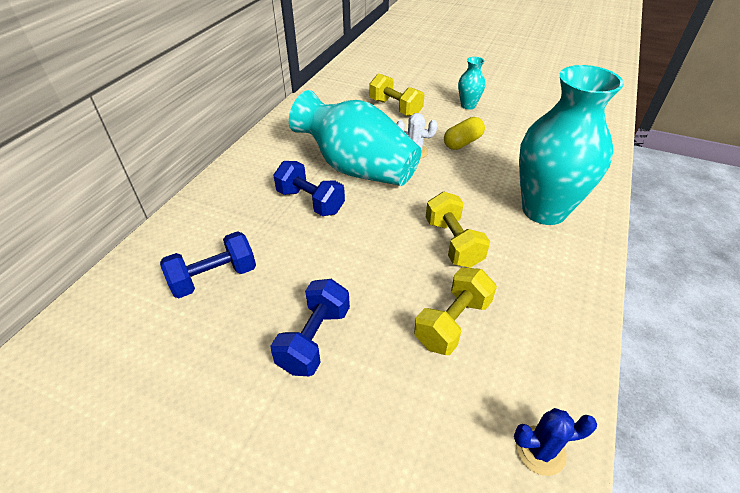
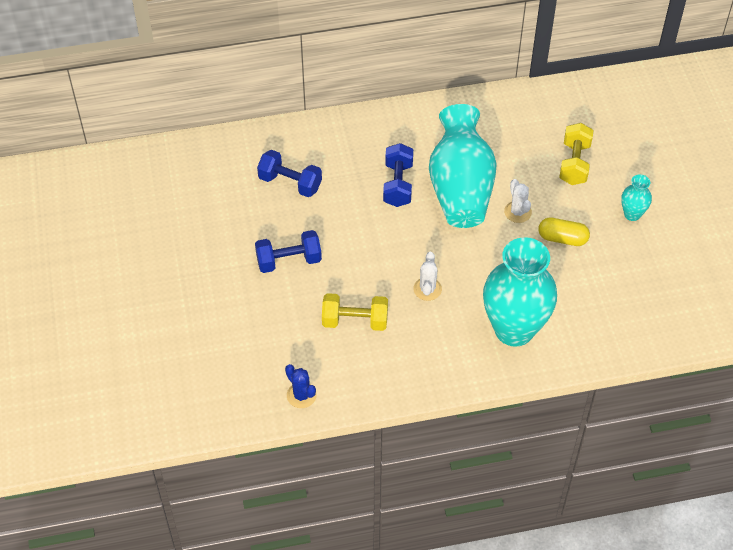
camera: 55 degrees right, 10 degrees up
yellow dumbbell [426,192,490,268] -> white cactus [413,252,442,301]

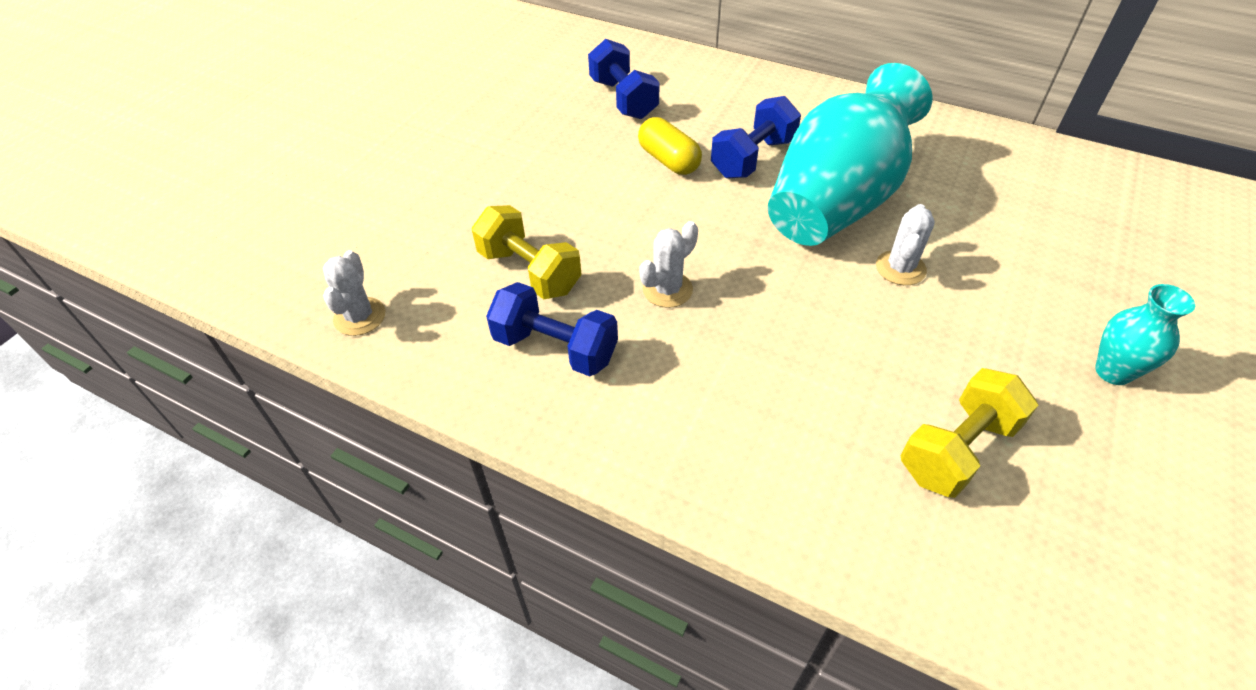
camera: 40 degrees right, 5 degrees down
blue dumbbell [255,230,322,273] -> blue dumbbell moved to [486,282,618,376]
blue cactus [285,364,317,408] -> white cactus [323,250,386,336]
turquoise vase [483,237,557,347] -> none
yellow capsule [538,218,590,246] -> yellow capsule moved to [638,117,702,175]
yellow dumbbell [559,123,593,185] -> yellow dumbbell moved to [901,368,1038,498]

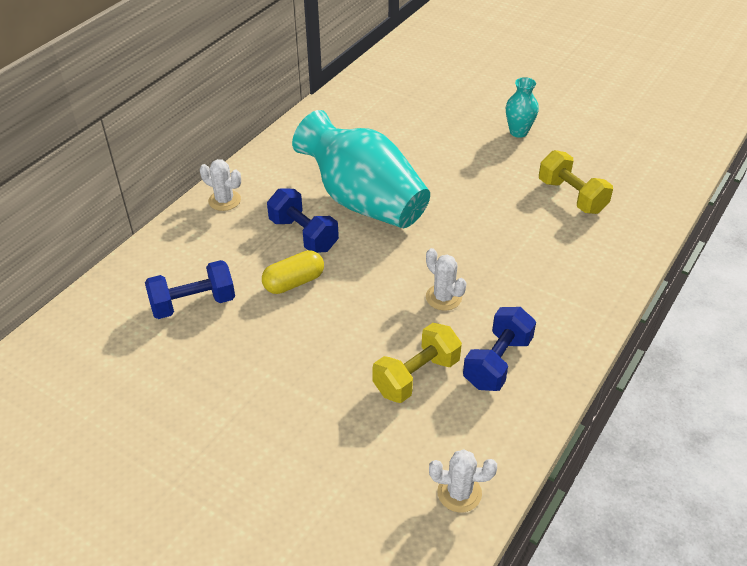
camera: 85 degrees left, 5 degrees down
white cactus [876,204,935,285] -> white cactus moved to [200,159,241,211]

